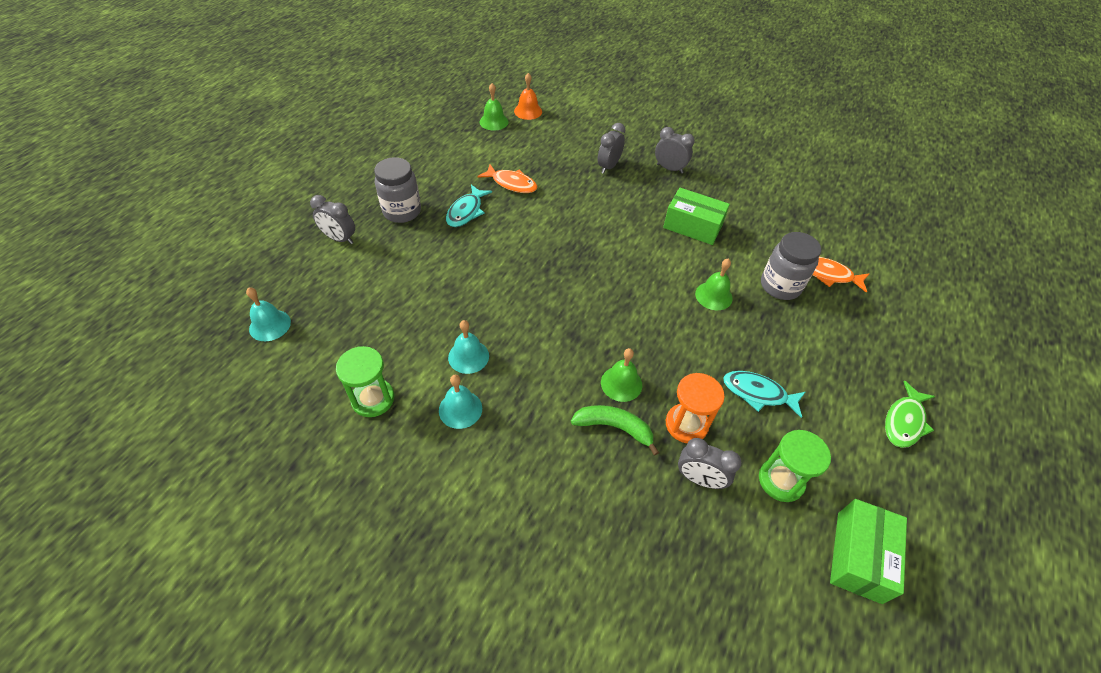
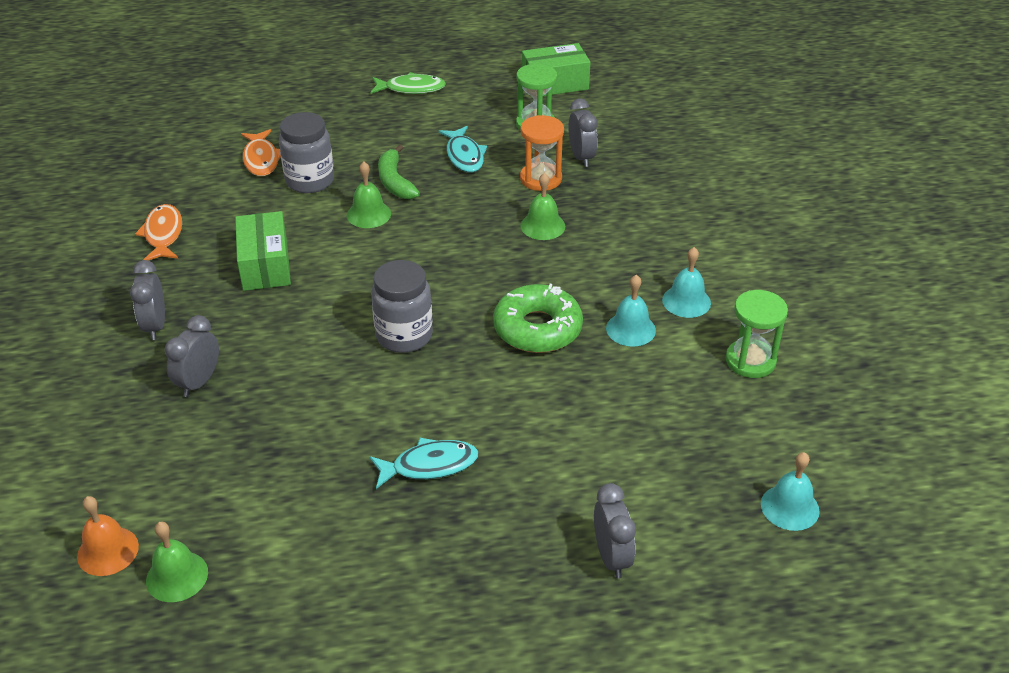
camera: 125 degrees left, 10 degrees down
grey jar [374,157,421,223] -> grey jar moved to [371,260,433,353]
orange fish [477,164,537,193] -> orange fish moved to [135,204,182,260]
green banana [571,405,659,456] -> green banana moved to [378,144,420,199]
grey clock [597,123,625,174] -> grey clock turned 120 degrees clockwise [165,315,219,397]
none -> green donut [493,284,583,353]

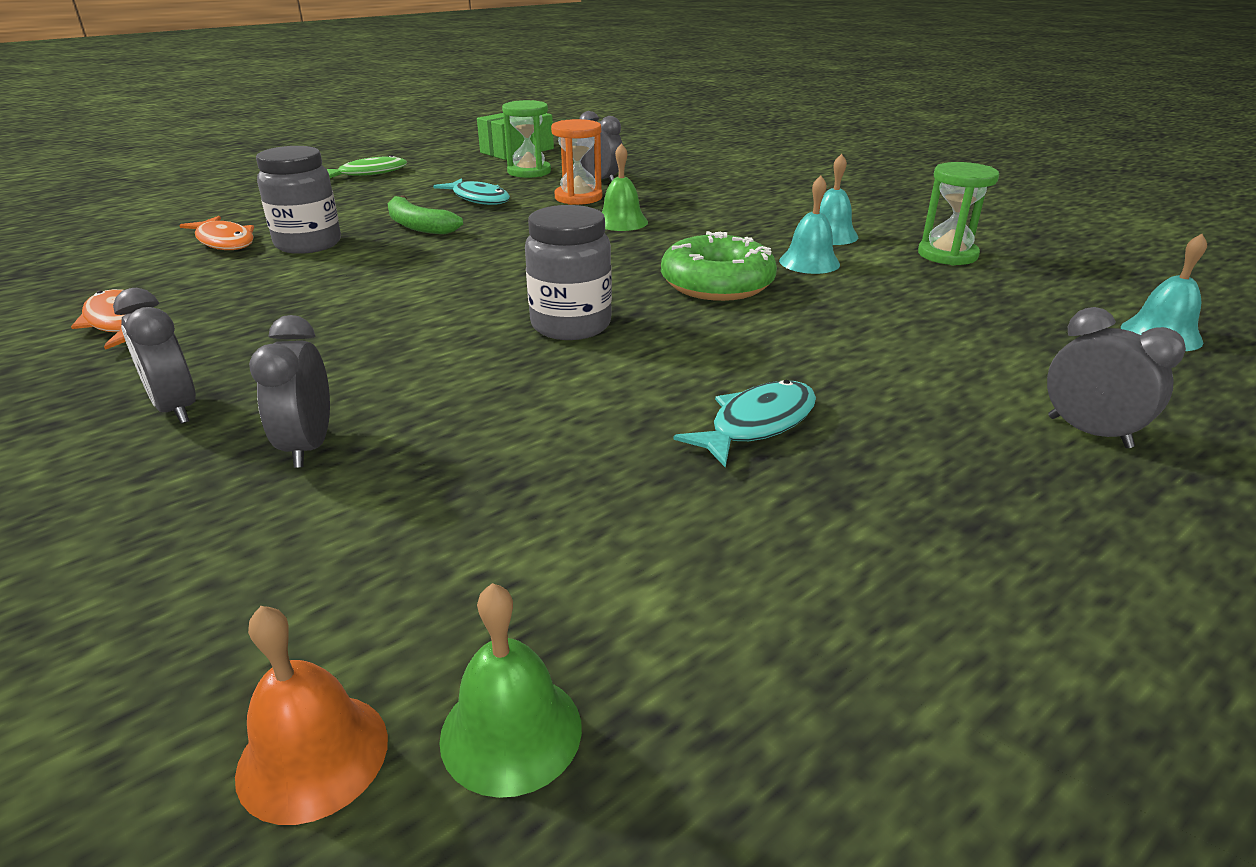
camera: 30 degrees left, 10 degrees down
green box [235,211,291,291] -> none
green bell [347,161,391,228] -> none

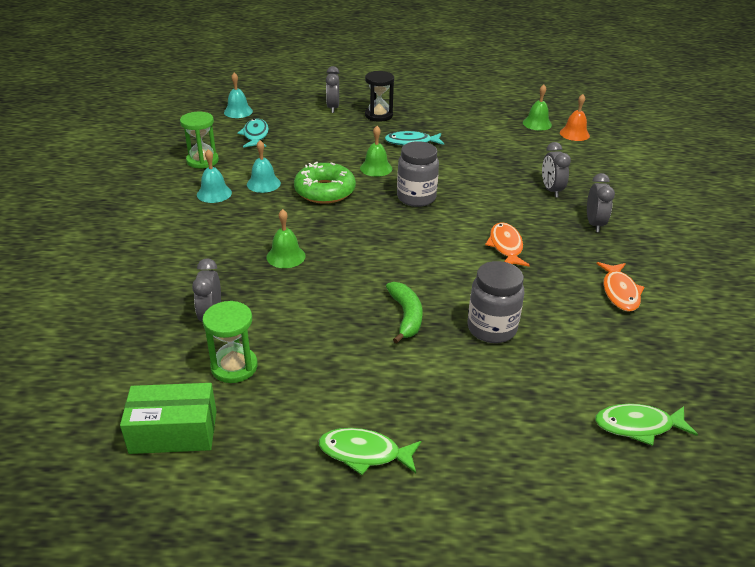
camera: 140 degrees left, 5 degrees up
orange fish [179,216,254,250] -> orange fish moved to [485,222,530,267]
grey clock [249,315,330,468] -> grey clock turned 135 degrees clockwise [542,142,571,197]
turquoise fish [433,178,510,205] -> turquoise fish moved to [238,119,269,148]
orange hourglass [551,119,603,205] -> none
none -> green bell [360,126,392,177]
none -> black hourglass [365,71,394,122]
none -> green fish [595,404,698,446]

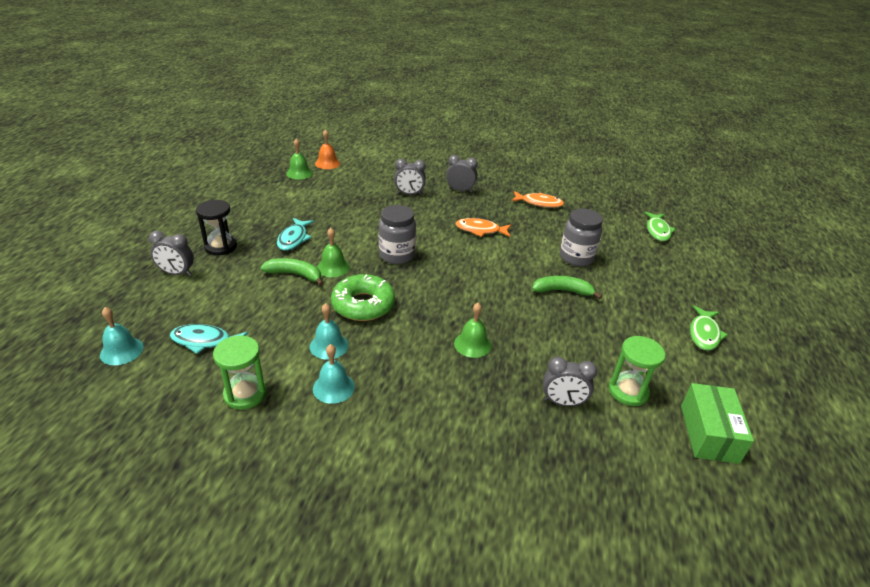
camera: 80 degrees left, 0 degrees up
none -> green banana [260,258,323,286]

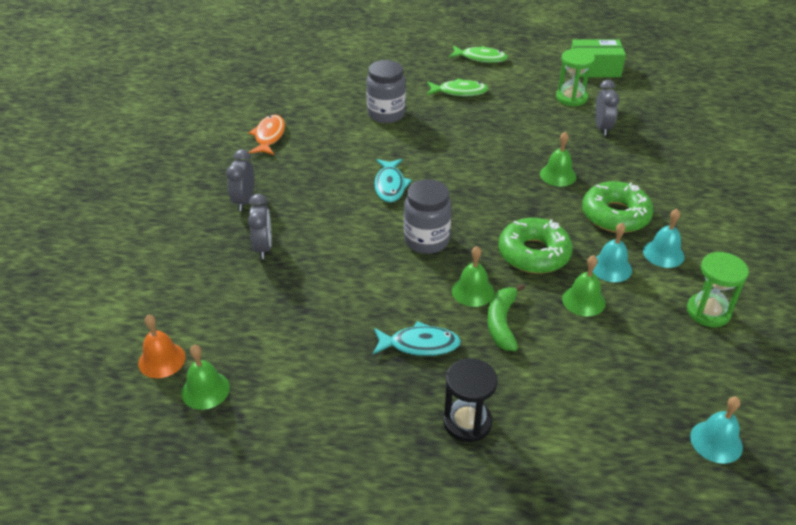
camera: 95 degrees left, 5 degrees up
grey clock [149,231,194,276] -> none
turquoise fish [170,324,248,354] -> turquoise fish moved to [374,159,412,203]
orange fish [455,218,511,237] -> none
green banana [532,276,602,299] -> none
green fish [644,212,675,241] -> green fish moved to [427,78,489,96]
none -> green bell [562,255,606,317]
none -> green donut [582,181,654,233]

